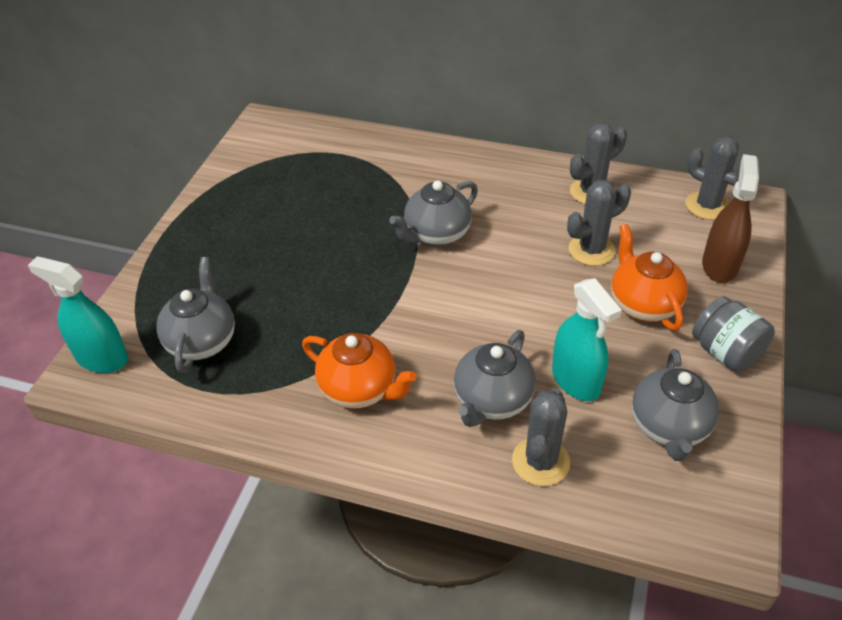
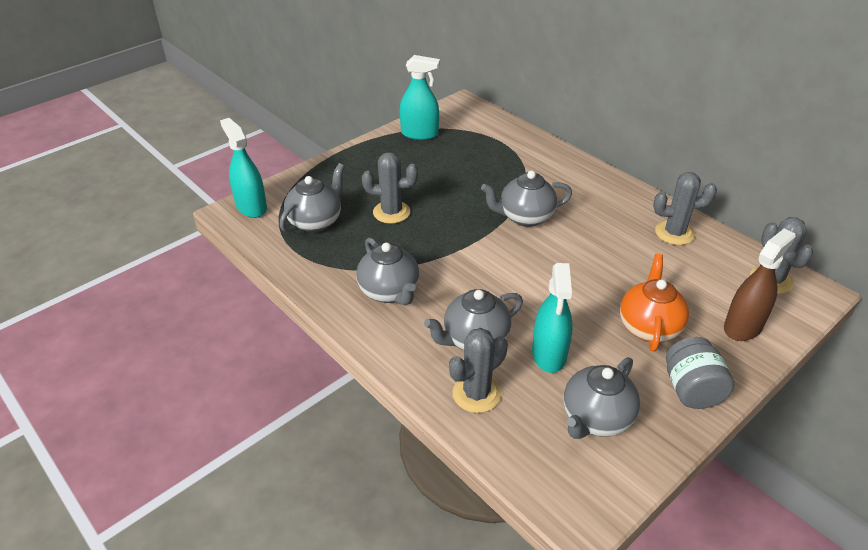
camera: 30 degrees right, 5 degrees down
orange teapot [302,333,417,409] -> grey teapot [356,237,419,305]
grey cactus [567,180,631,266] -> grey cactus moved to [362,152,418,224]
none -> turquoise spray bottle [400,55,440,140]

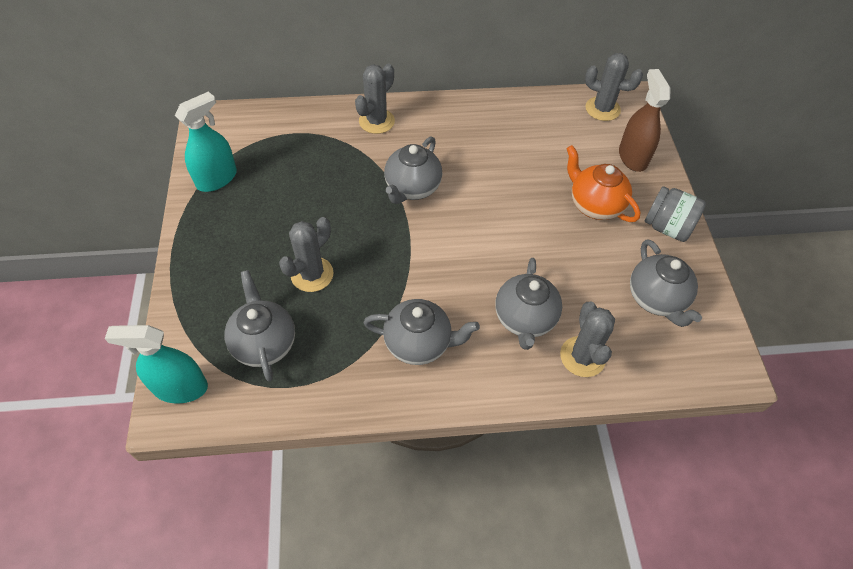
camera: 55 degrees left, 15 degrees up
turquoise spray bottle [532,263,573,373] -> none
grey cactus [653,172,717,245] -> grey cactus moved to [355,64,395,134]

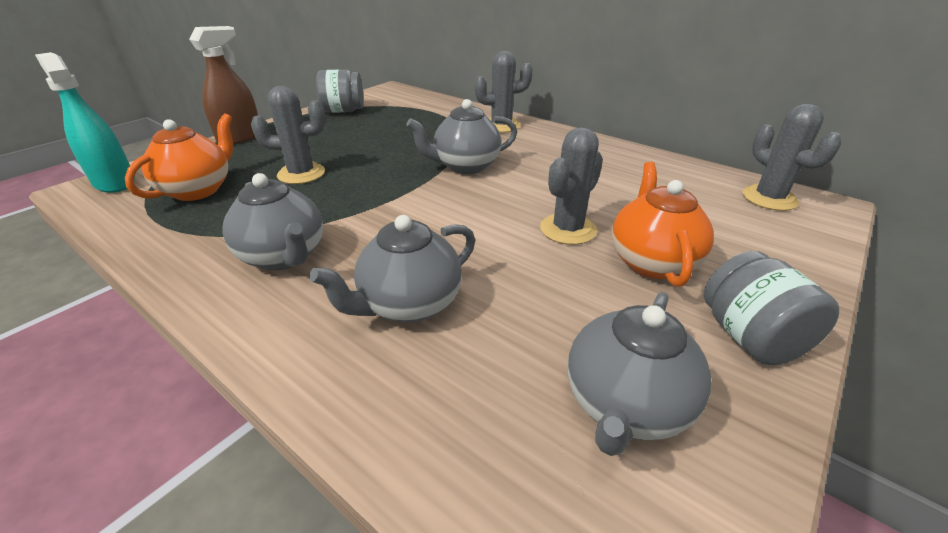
camera: 45 degrees right, 20 degrees down
turquoise spray bottle [175,92,237,192] -> grey jar [316,70,364,113]
grey teapot [224,270,295,382] -> orange teapot [125,113,233,201]
grey cactus [560,302,615,377] -> grey cactus moved to [540,127,603,245]
brown spray bottle [619,69,670,172] -> brown spray bottle moved to [189,26,258,144]

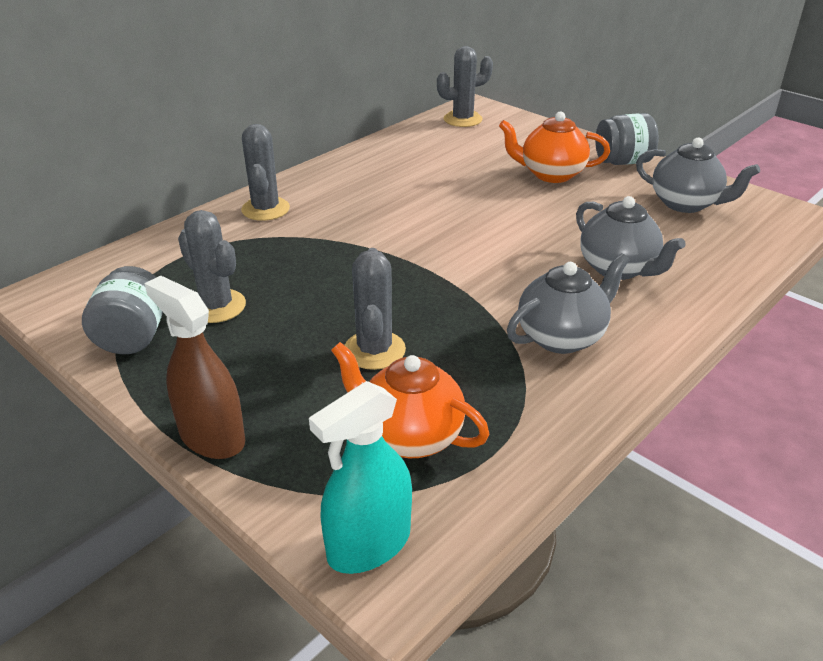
camera: 85 degrees left, 0 degrees up
grey teapot [406,99,517,174] -> none
grey cactus [540,127,603,245] -> grey cactus moved to [178,210,246,323]

